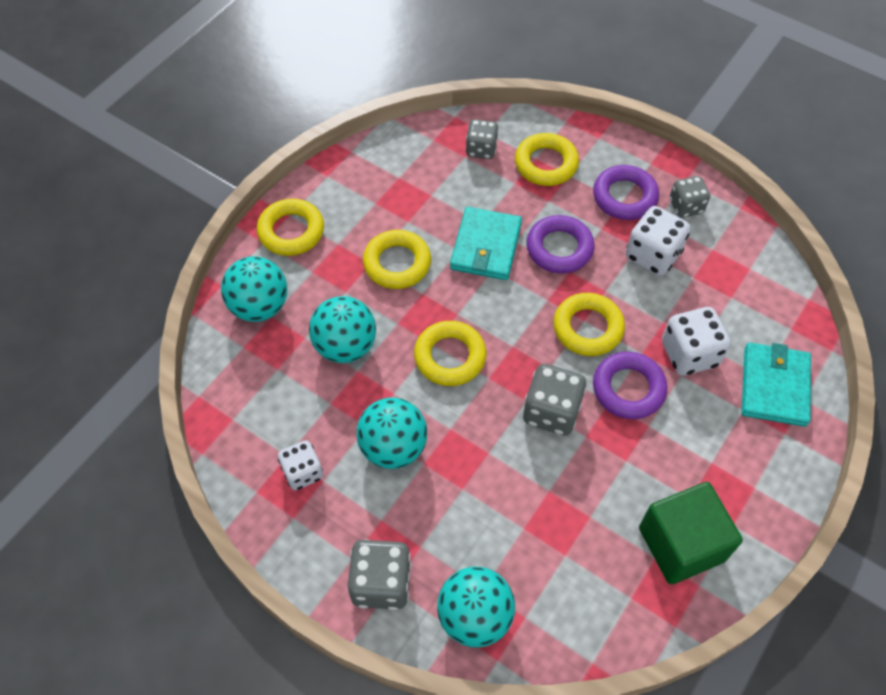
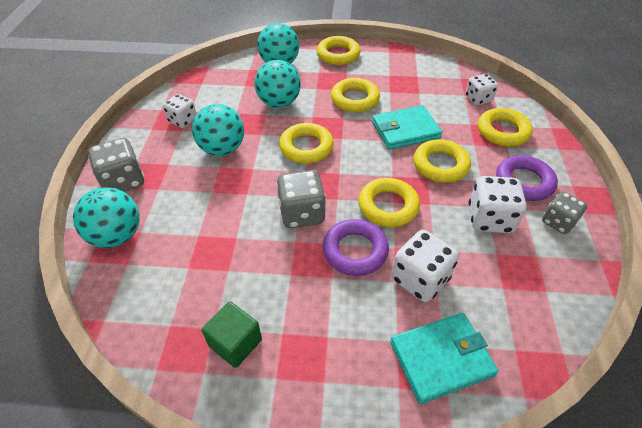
camera: 60 degrees right, 10 degrees down
grey dice [466,119,499,159] -> white dice [465,74,498,105]
purple ring [526,215,595,274] -> yellow ring [414,139,471,183]
green cube [639,482,743,584] -> green cube [202,302,262,368], size x0.63

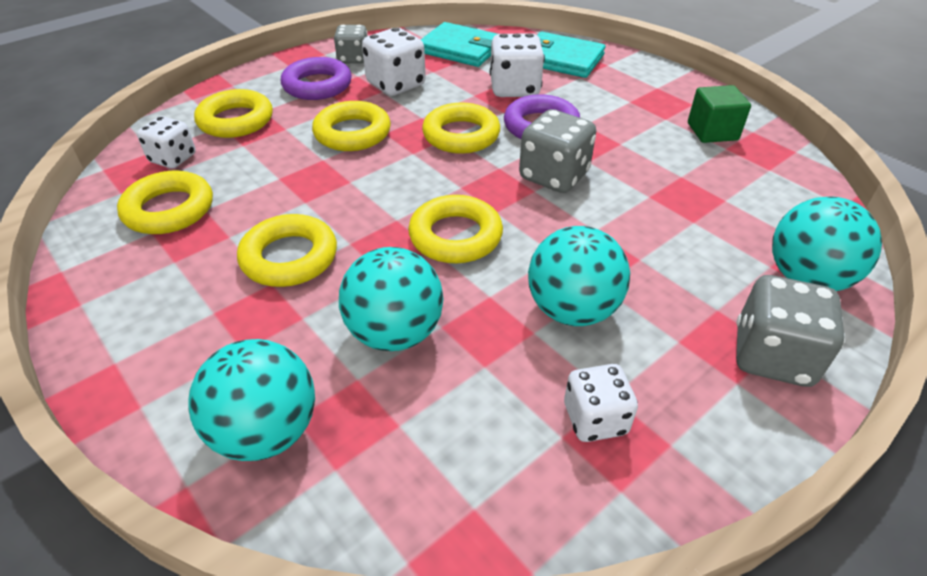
camera: 135 degrees left, 5 degrees down
yellow ring [317,36,361,65] -> yellow ring moved to [117,171,213,234]
turquoise wallet [372,105,442,150] -> turquoise wallet moved to [421,22,497,67]

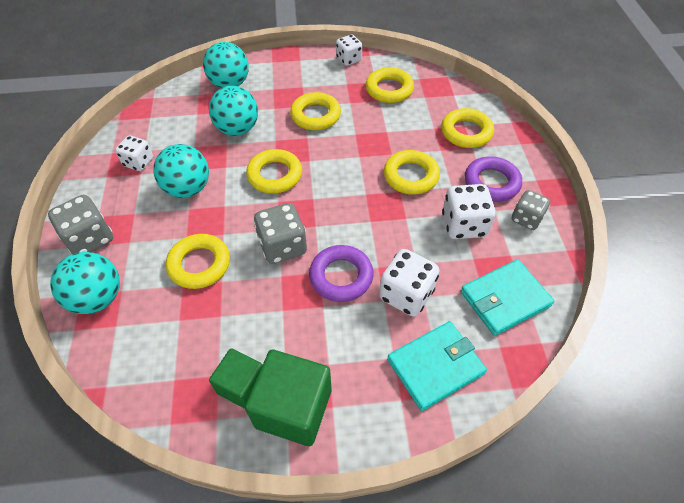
camera: 125 degrees right, 10 degrees up
white dice [137,116,196,168] -> white dice moved to [336,35,363,66]
yellow ring [422,103,500,154] -> yellow ring moved to [166,234,230,289]
none -> green cube [245,350,332,446]

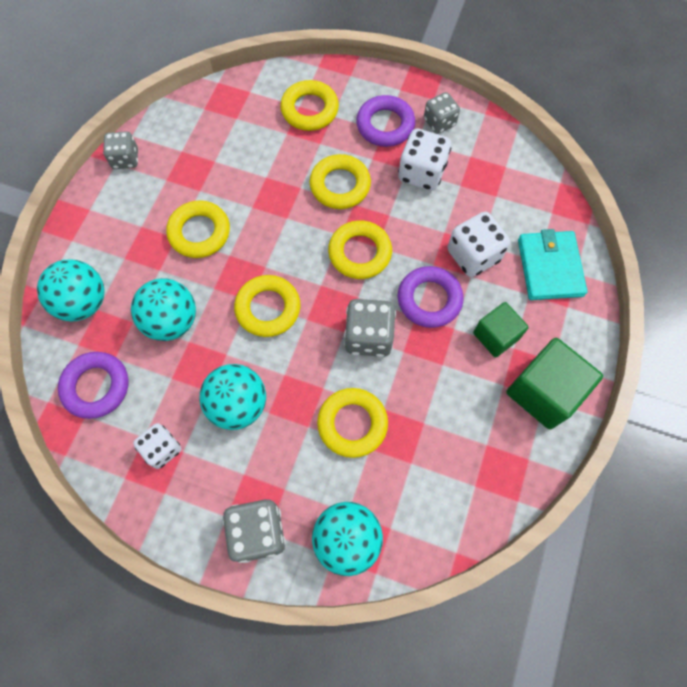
camera: 65 degrees left, 15 degrees up
green cube [209,348,263,409] -> green cube moved to [473,302,529,358]
white dice [336,35,363,66] -> grey dice [103,131,138,169]
yellow ring [366,67,414,103] -> yellow ring moved to [328,220,392,279]
turquoise wallet [461,259,554,336] -> none
none -> purple ring [58,352,129,419]

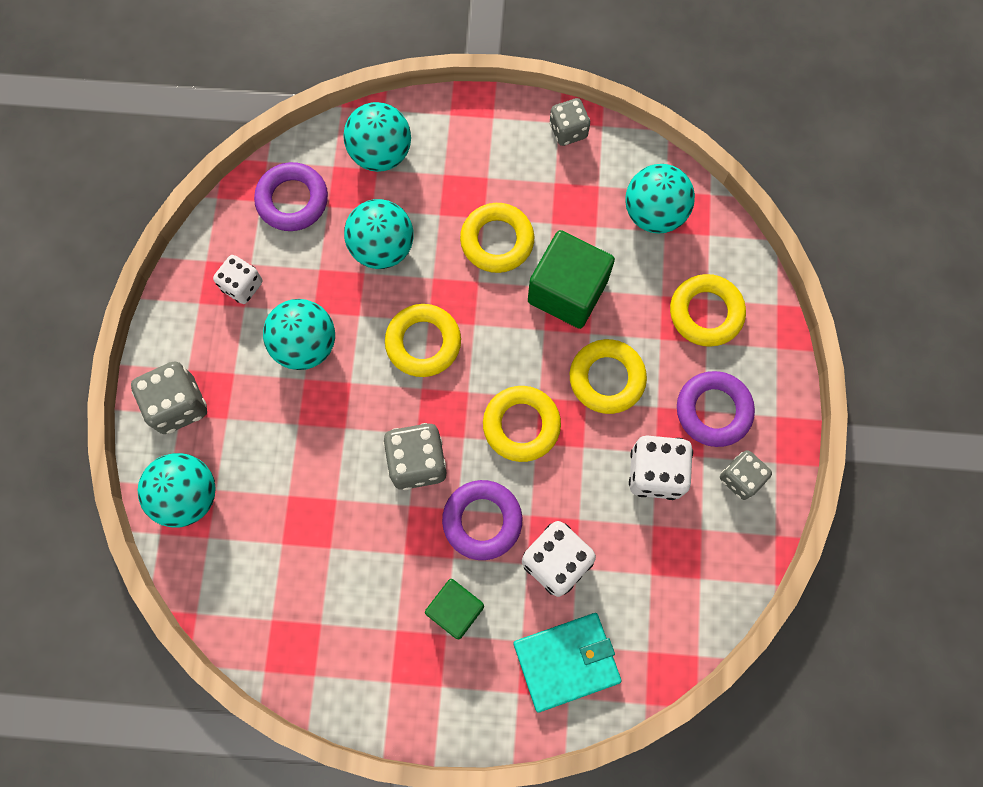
camera: 75 degrees right, 5 degrees up
yellow ring [317,388,388,458] -> none
green cube [506,338,603,429] -> green cube moved to [528,230,615,329]
none -> turquoise ball [625,164,695,234]

